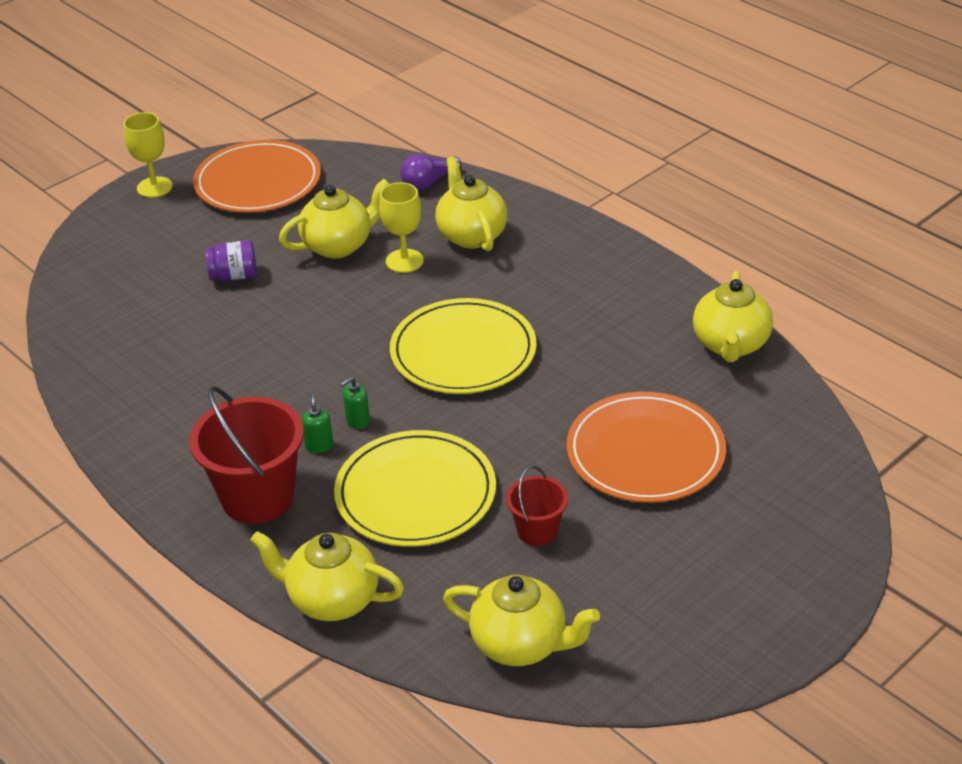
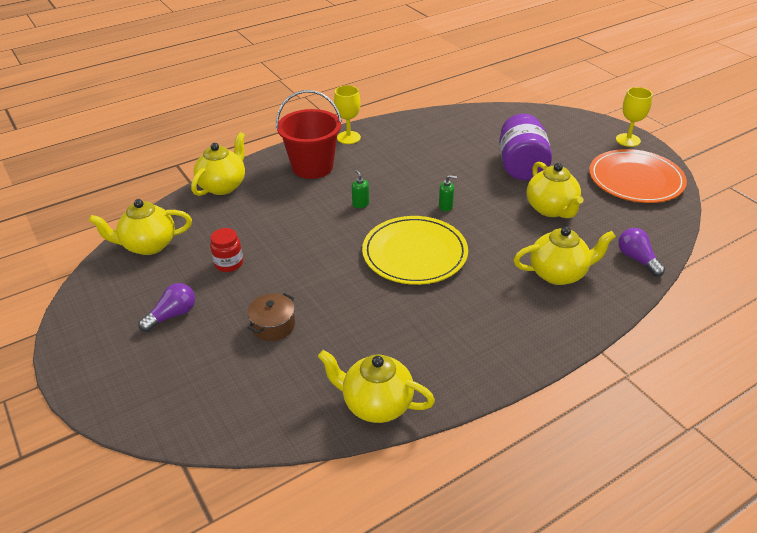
camera: 100 degrees right, 0 degrees up
purple jar [205,240,257,281] -> purple jar [499,114,552,180], size x1.88
green soap dispenser [301,393,333,453] -> green soap dispenser moved to [439,175,457,211]
yellow plate [334,430,496,547] -> none
yellow goblet [379,182,424,273] -> yellow goblet moved to [334,85,361,144]
yellow teapot [443,574,600,666] -> yellow teapot turned 45 degrees clockwise [89,199,192,255]
red bucket [506,466,568,546] -> red jar [210,228,243,272]
orange plate [567,392,726,503] -> brown pot [247,293,295,341]
none -> purple light bulb [138,283,195,332]

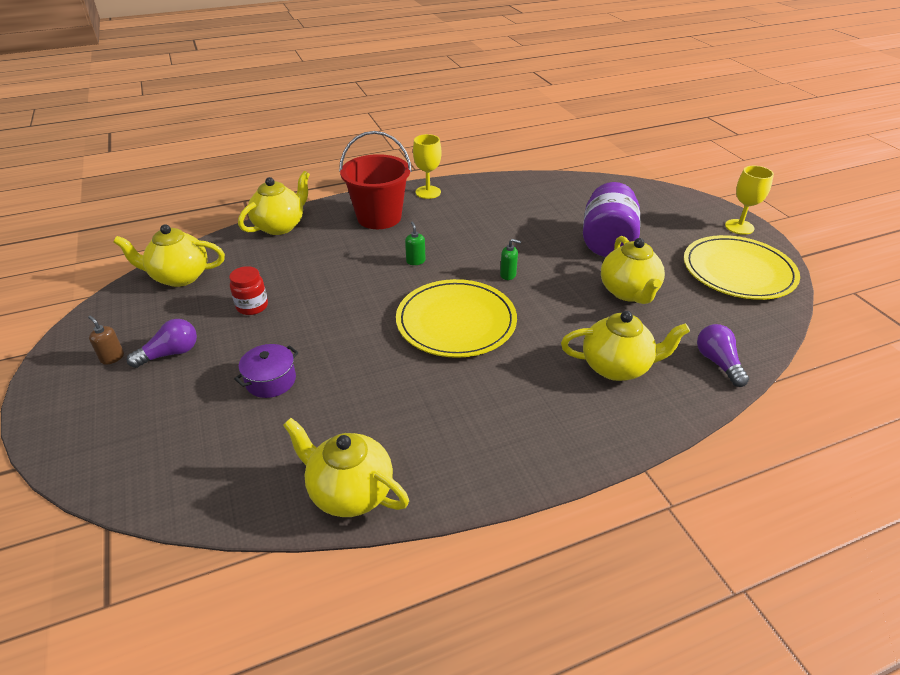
camera: 10 degrees right, 0 degrees up
brown pot [247,293,295,341] -> purple pot [234,344,299,398]
orange plate [589,149,687,203] -> yellow plate [684,235,800,300]
none -> brown soap dispenser [88,316,124,365]

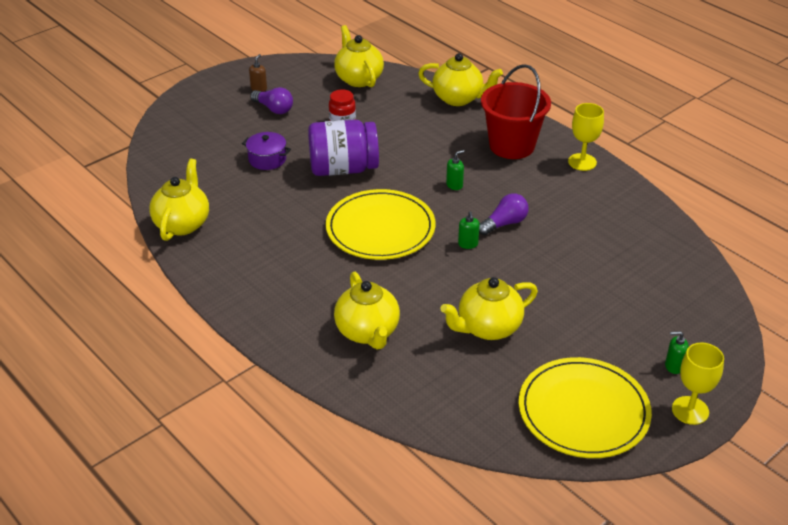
camera: 70 degrees right, 0 degrees up
purple jar [583,182,640,257] -> purple jar moved to [308,120,379,176]
purple light bulb [697,324,749,387] -> purple light bulb moved to [479,193,529,235]
none -> green soap dispenser [665,331,689,374]

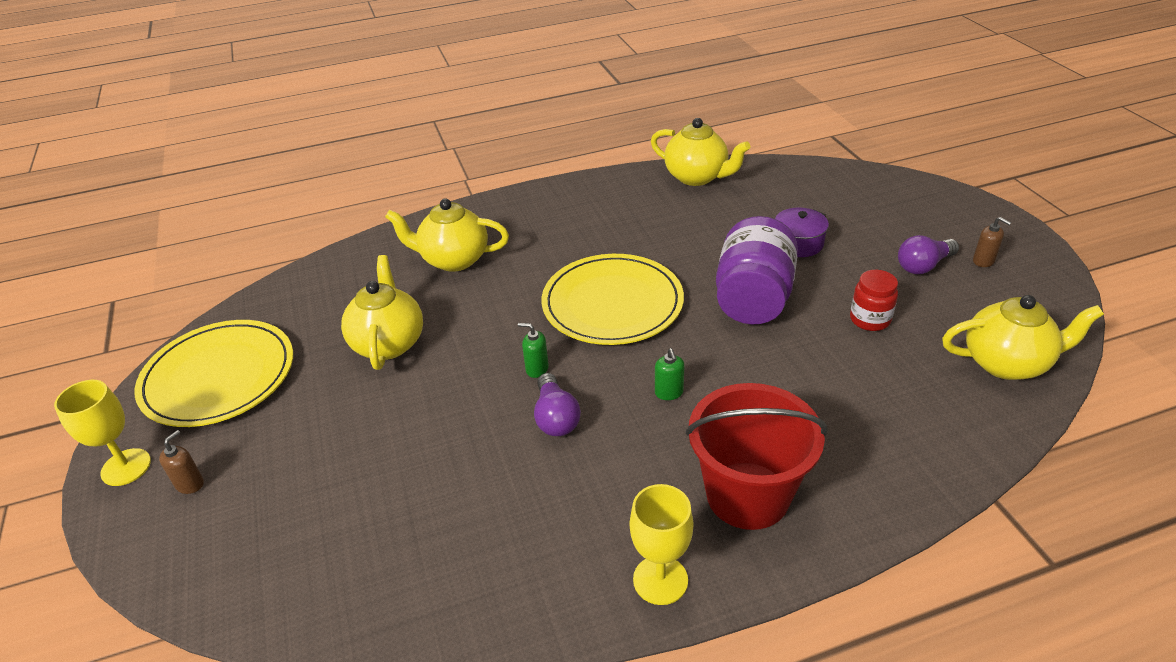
camera: 115 degrees right, 0 degrees up
yellow teapot [418,53,503,106] -> none
green soap dispenser [665,331,689,374] -> brown soap dispenser [159,430,204,494]

